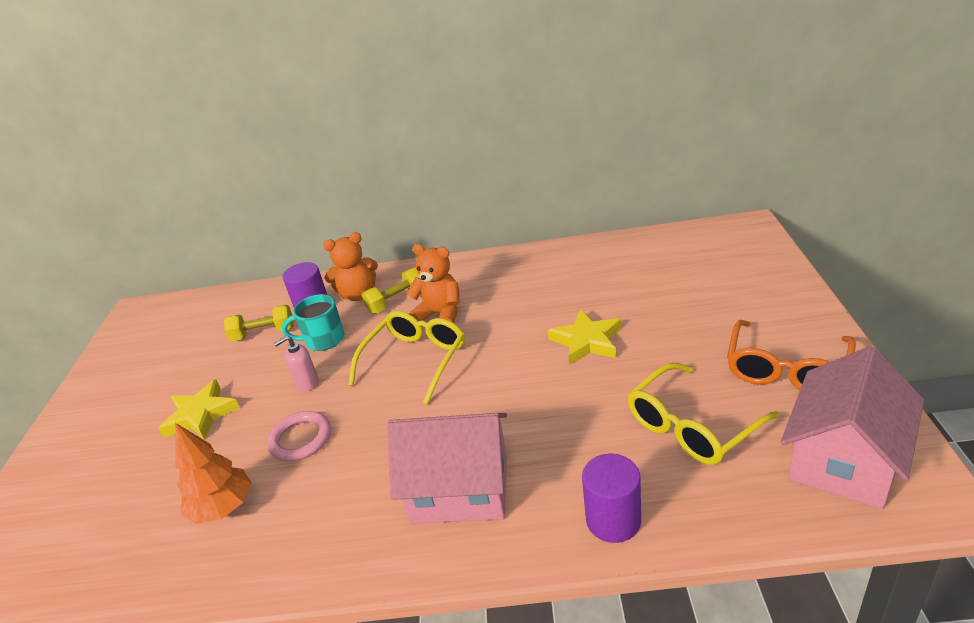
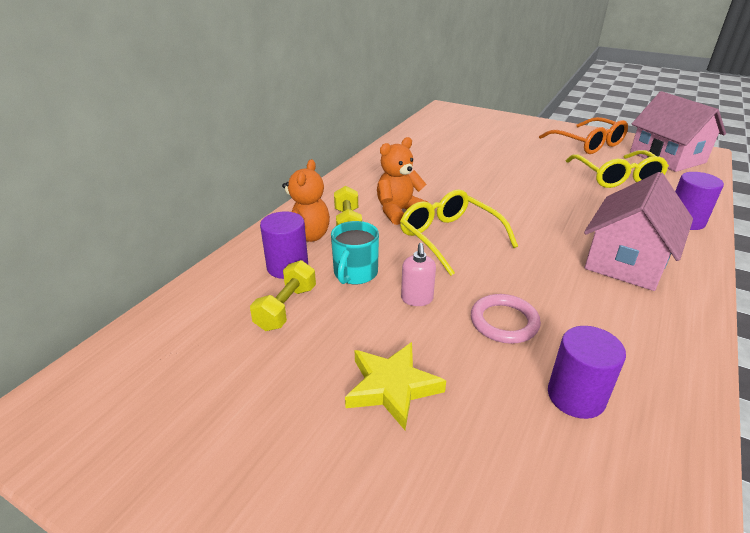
camera: 65 degrees left, 0 degrees up
orange tree [175,423,252,524] -> purple cylinder [548,326,626,419]
yellow star [548,309,622,365] -> none

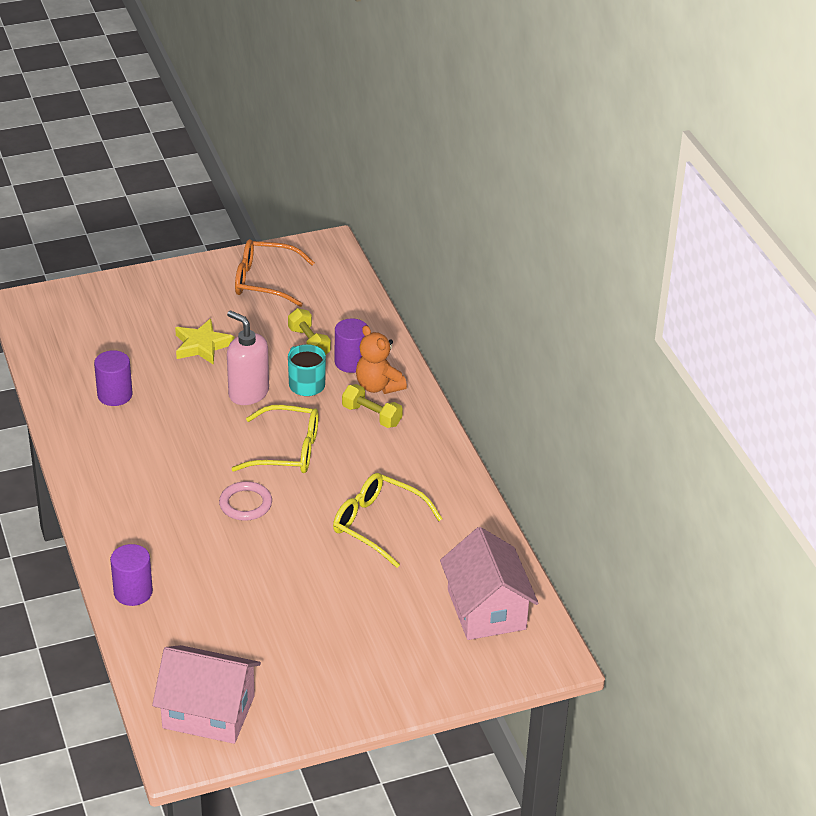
camera: 130 degrees right, 5 degrees up
orange teddy bear [377,137,427,225] -> none
pink soap dispenser [401,243,436,306] -> pink soap dispenser [227,310,269,405], size x1.80
pink ring [471,294,541,344] -> pink ring moved to [219,481,272,521]
orange glasses [539,117,628,154] -> orange glasses moved to [235,239,315,307]
yellow glasses [566,150,669,188] -> yellow glasses moved to [333,473,442,568]
pink house [584,172,693,291] -> pink house moved to [440,527,538,640]

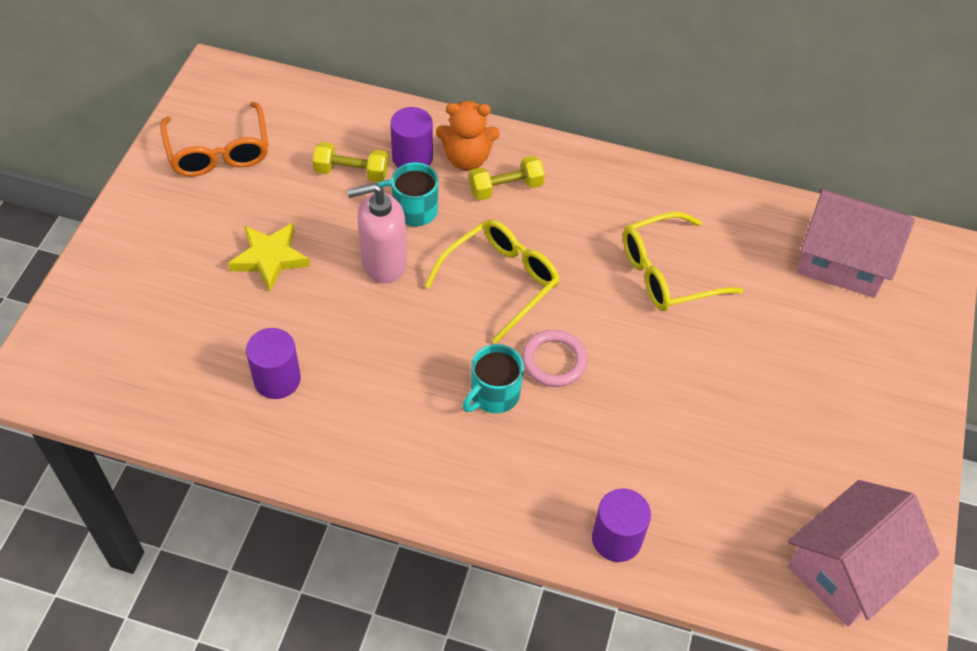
camera: 55 degrees left, 15 degrees up
orange glasses [235,239,315,307] -> orange glasses turned 60 degrees counterclockwise [160,102,268,177]
none -> turquoise mug [463,344,524,413]

